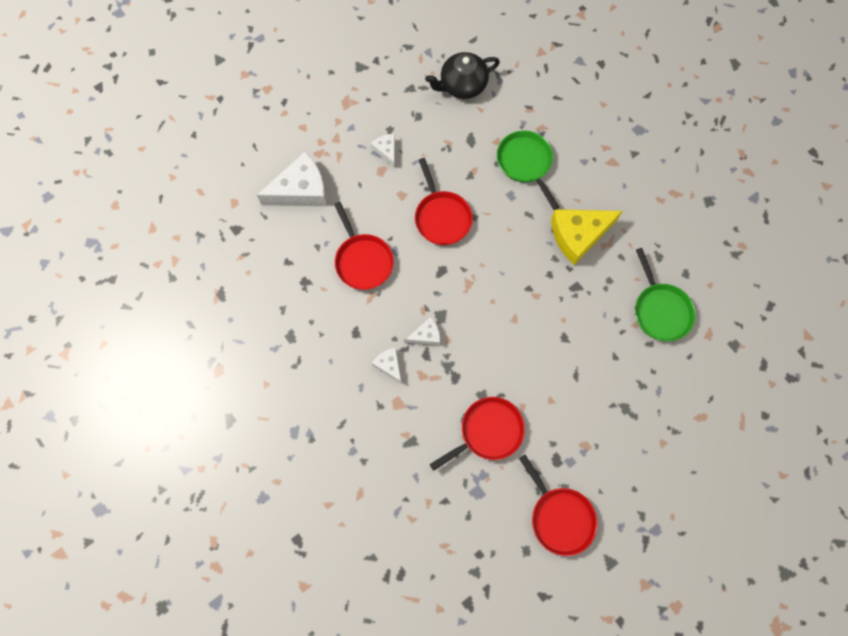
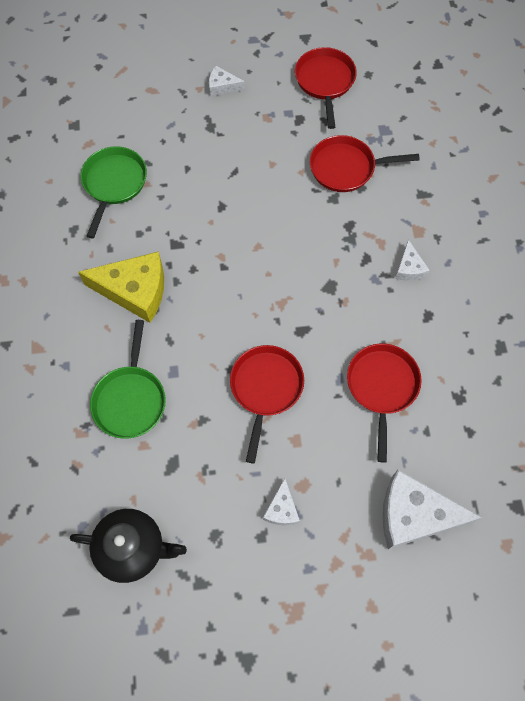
camera: 150 degrees left, 5 degrees down
white cheese [405,317,440,345] -> white cheese moved to [209,66,245,96]

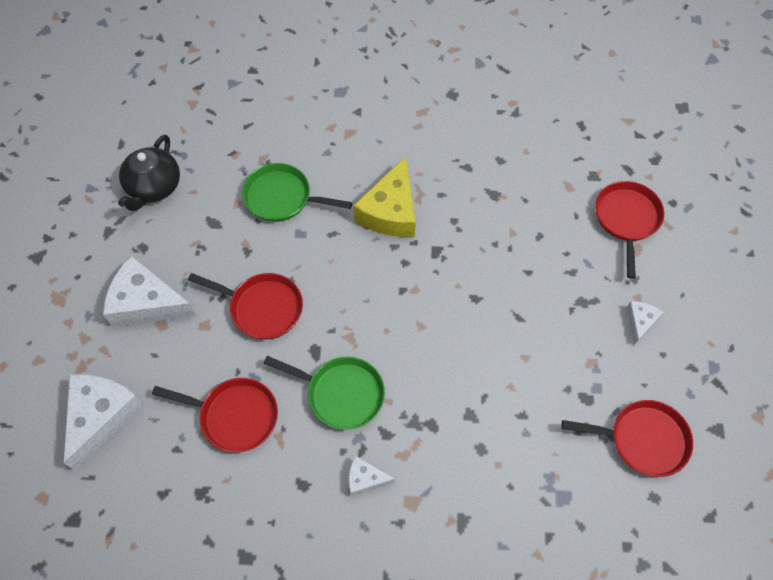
camera: 100 degrees right, 5 degrees down
green pan [81,146,147,238] -> green pan moved to [263,356,385,430]
white cheese [263,478,300,526] -> white cheese [103,256,196,327], size x2.02
red pan [310,135,419,192] -> red pan moved to [595,181,664,279]

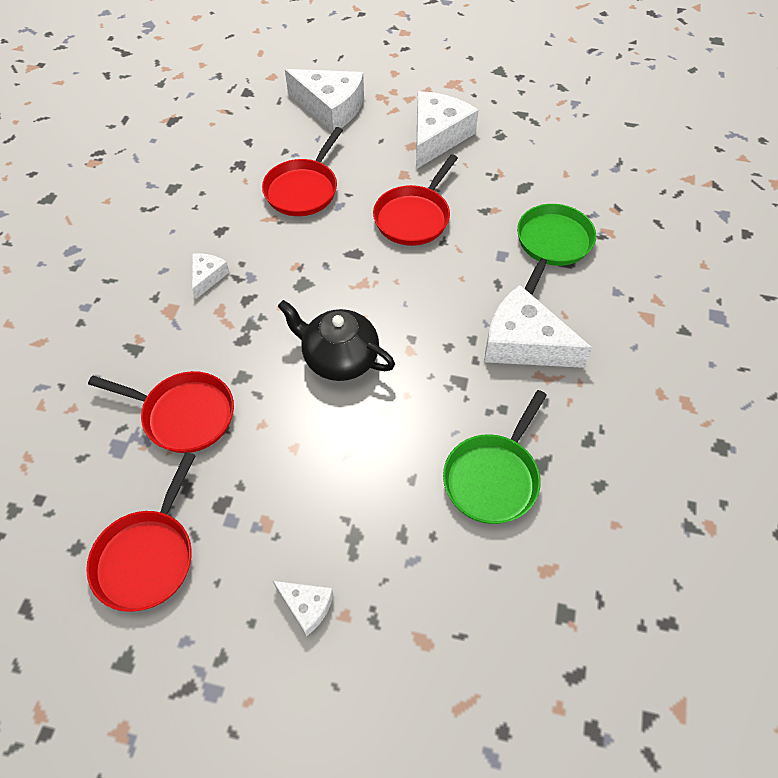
camera: 100 degrees right, 5 degrees down
black teapot [118,135,180,211] -> black teapot moved to [278,300,395,381]
green pan [263,356,385,430] -> green pan moved to [443,390,547,524]
yellow cheese [353,156,416,237] -> white cheese [484,285,592,368]
red pan [595,181,664,279] -> red pan moved to [88,371,234,453]

